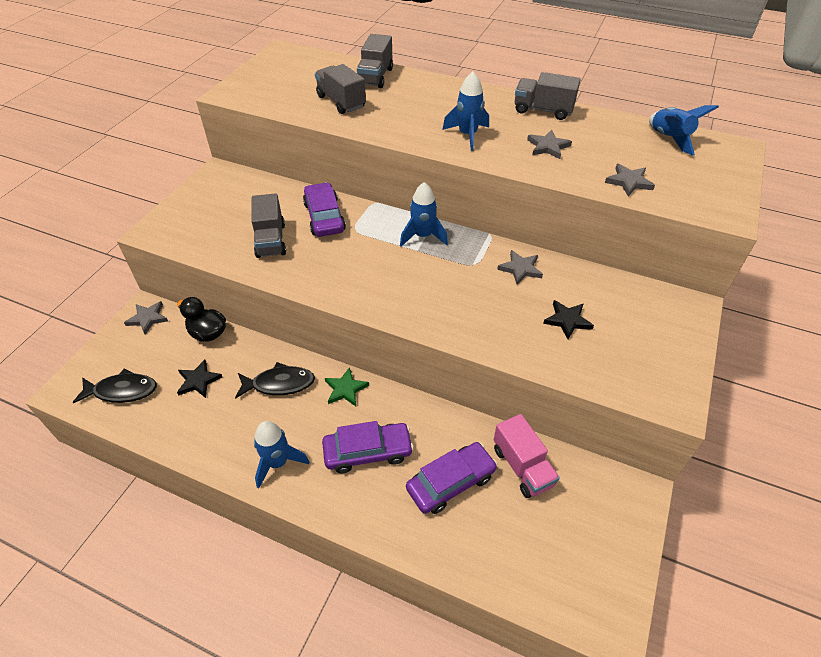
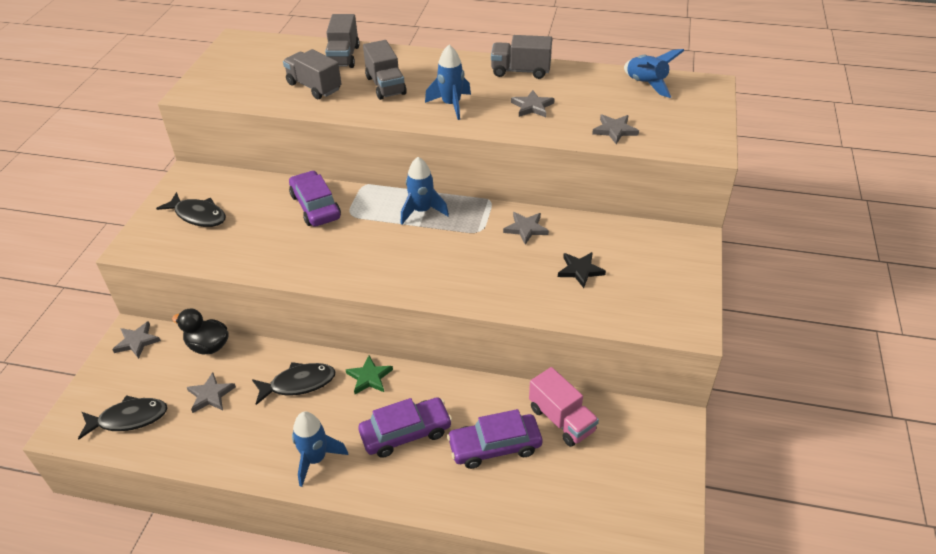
camera: 10 degrees left, 5 degrees down
black star [177,360,222,398] -> grey star [187,372,236,413]
grey truck [251,193,286,258] -> grey truck moved to [363,40,407,100]
purple car [406,442,497,514] -> purple car turned 150 degrees counterclockwise [447,409,542,469]
none -> black fish [156,192,226,227]

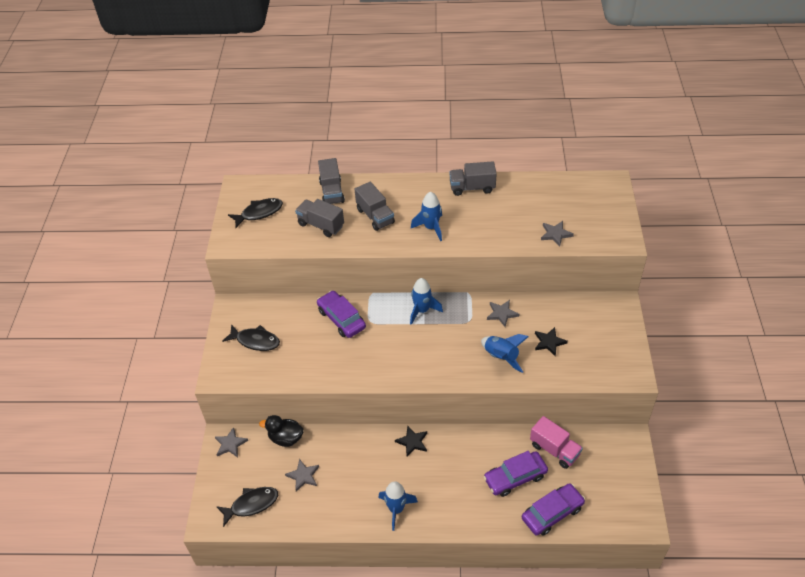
camera: 10 degrees left, 5 degrees up
black fish [252,362,336,405] -> black fish moved to [228,198,283,228]
green star [346,355,393,394] -> black star [395,426,427,456]
purple car [358,397,452,458] -> purple car moved to [522,483,585,536]
grey star [511,90,555,117] -> none
blue rocket [624,49,685,98] -> blue rocket moved to [481,334,529,373]

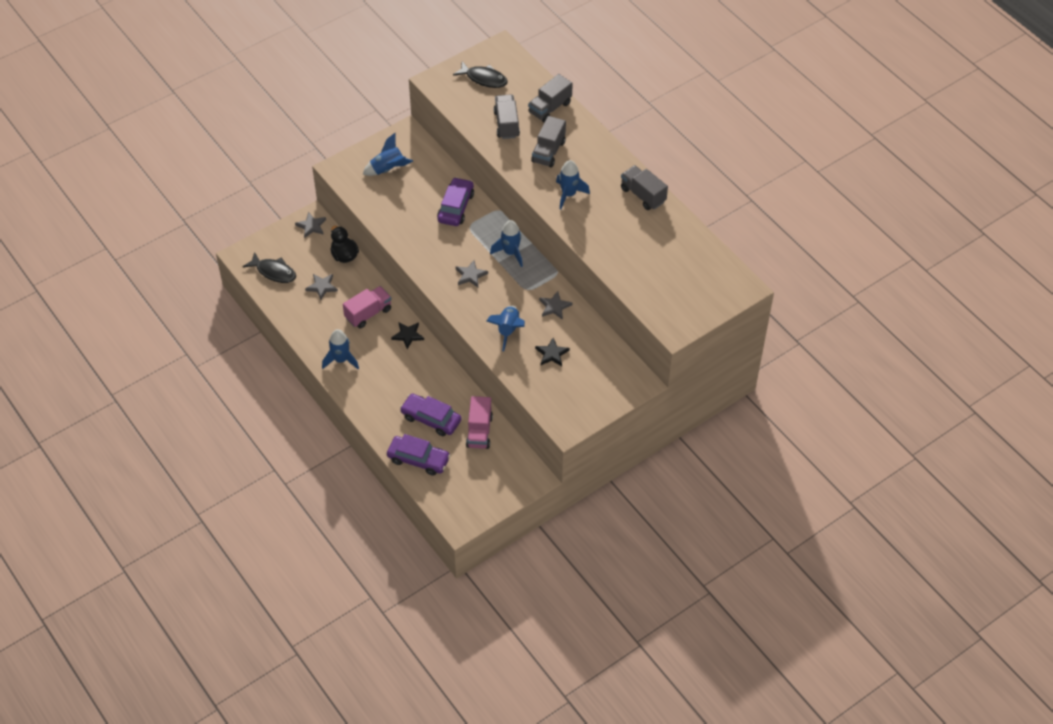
camera: 50 degrees right, 5 degrees up
black fish [222,324,280,351] -> blue rocket [363,133,413,176]
grey star [541,221,574,247] -> grey star moved to [456,260,488,287]
none -> pink truck [343,286,391,328]

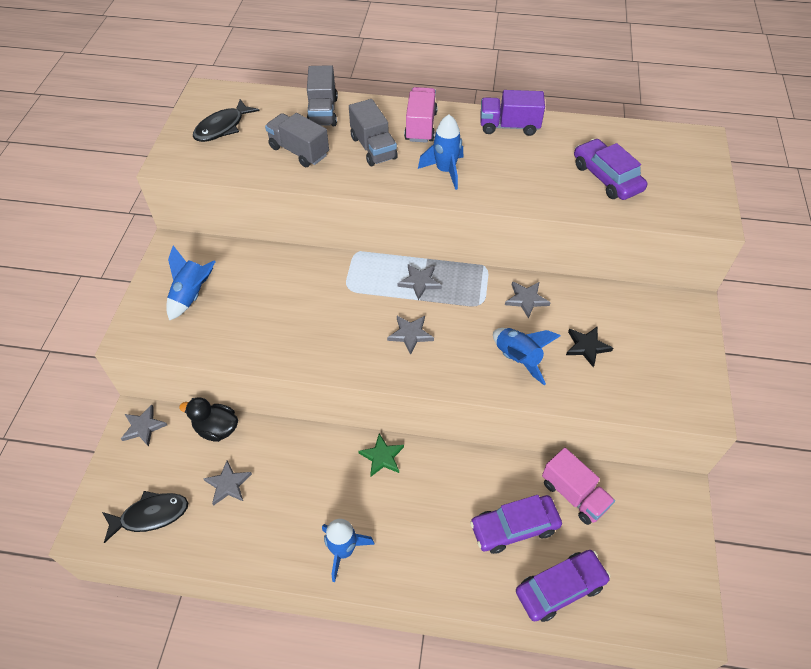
camera: 45 degrees left, 0 degrees up
pink truck [343,286,391,328] -> pink truck moved to [404,87,438,143]
black star [391,322,424,349] -> green star [358,434,404,476]
purple car [437,177,474,226] -> purple car moved to [574,139,647,200]
black fish [453,61,508,88] -> black fish turned 150 degrees clockwise [193,99,259,142]
blue rocket [490,220,523,267] -> grey star [398,264,442,301]
grey truck [621,165,668,210] -> purple truck [481,90,545,136]

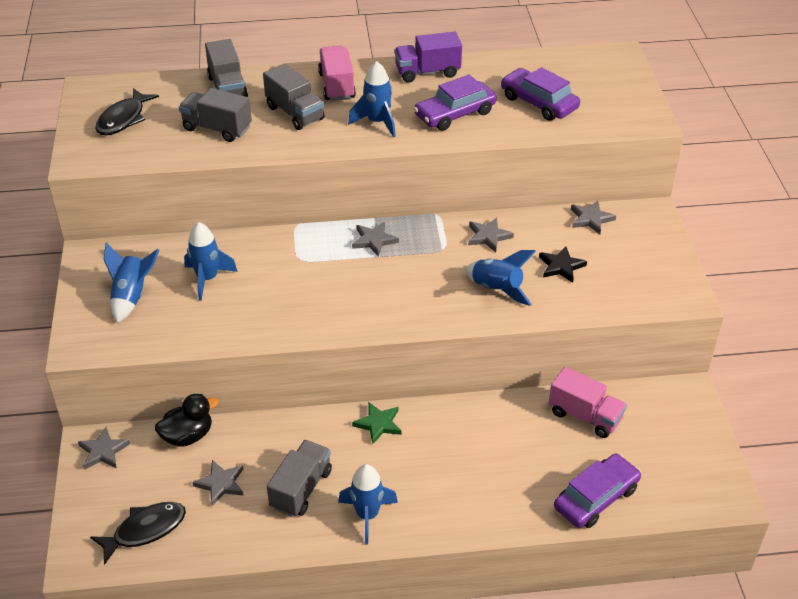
camera: 15 degrees left, 10 degrees down
black duck [179,397,238,442] -> black duck turned 150 degrees clockwise [155,394,219,447]
grey star [387,316,434,355] -> grey star moved to [571,201,616,234]
purple car [470,495,562,554] -> purple car moved to [414,74,497,131]
none -> blue rocket [184,222,238,301]
none -> grey truck [267,440,332,517]

